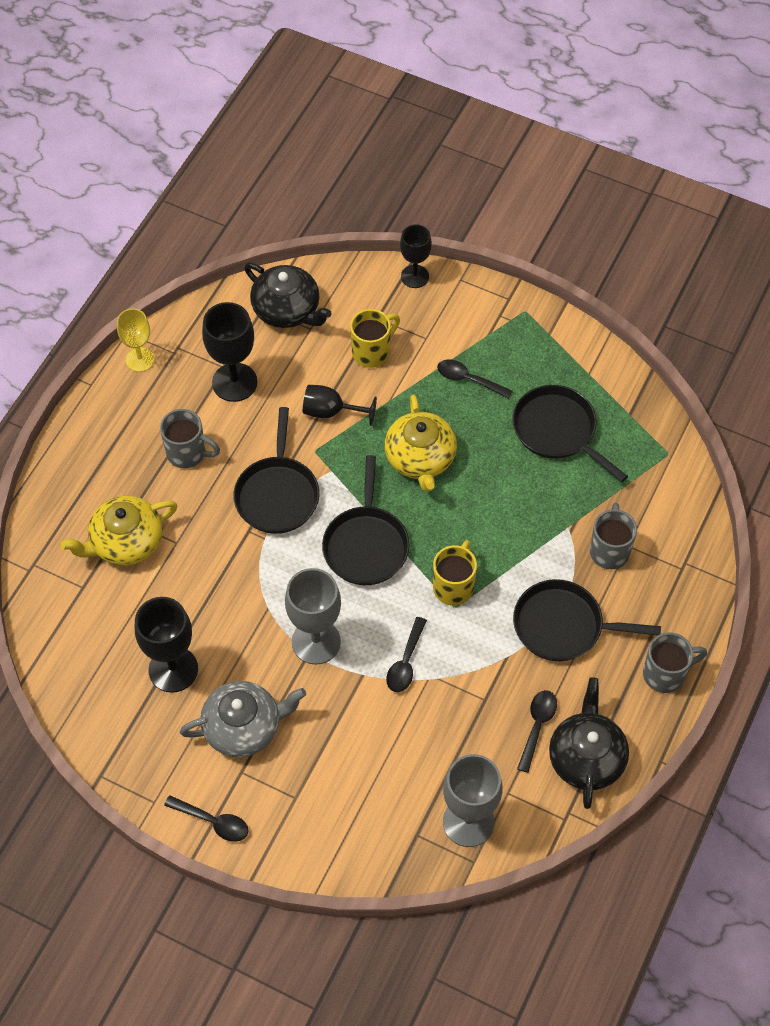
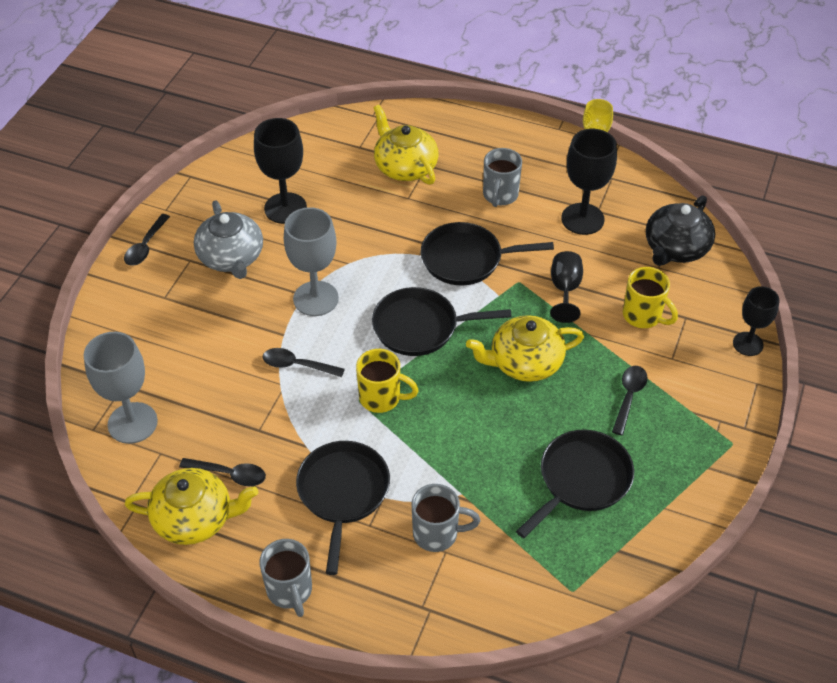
camera: 85 degrees right, 10 degrees down
black teapot [549,677,629,809] -> yellow teapot [125,468,258,545]

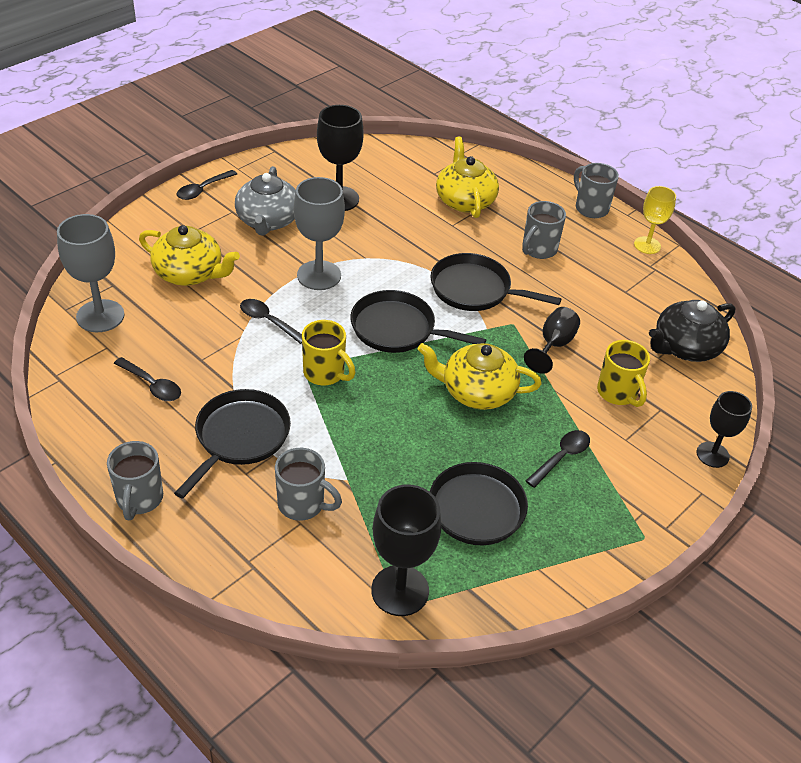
camera: 20 degrees right, 5 degrees down
yellow teapot [125,468,258,545] -> yellow teapot moved to [139,225,240,286]
black goblet [561,129,617,235] -> black goblet moved to [371,485,441,616]
none -> grey mug [574,163,619,218]

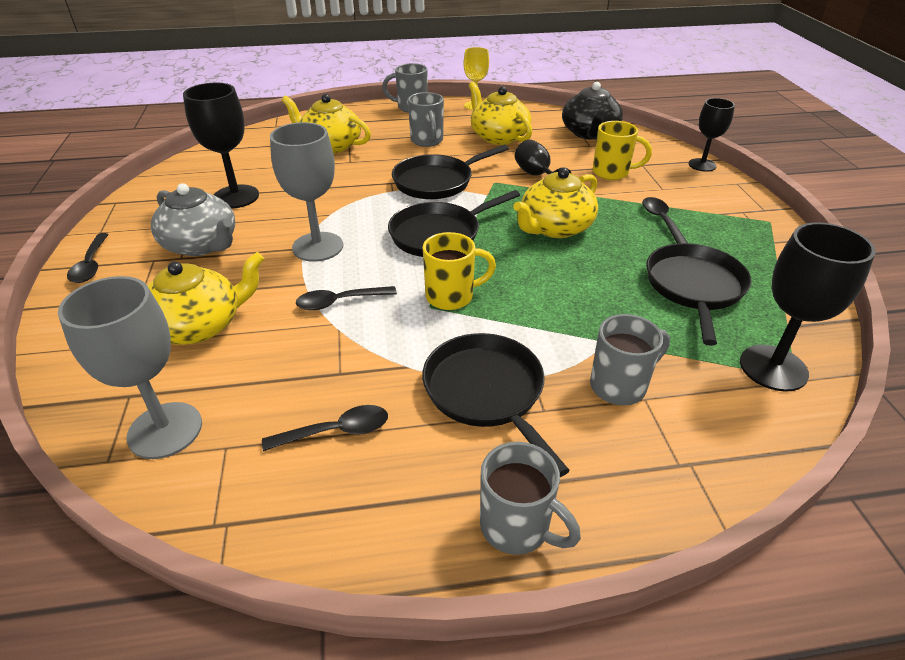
camera: 50 degrees left, 5 degrees down
none -> yellow teapot [469,82,532,145]

